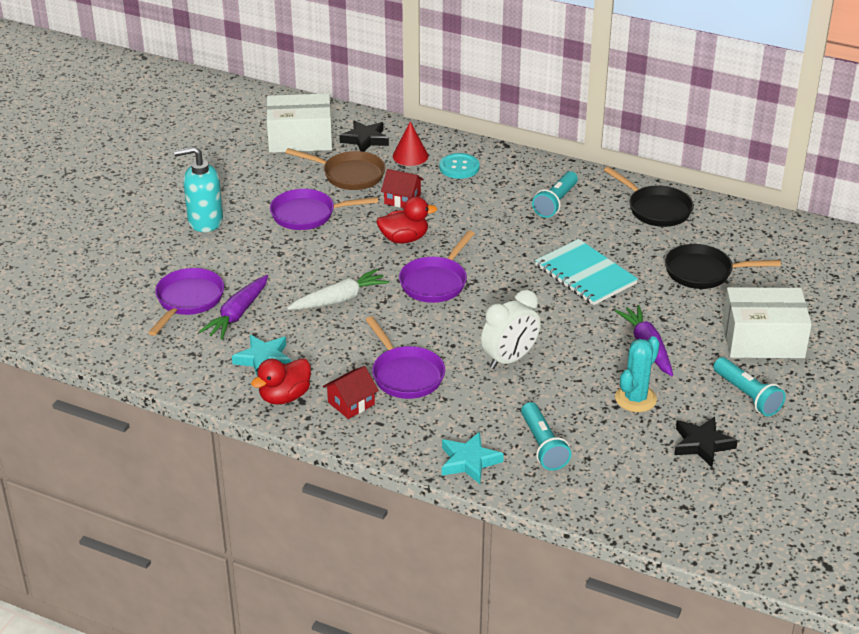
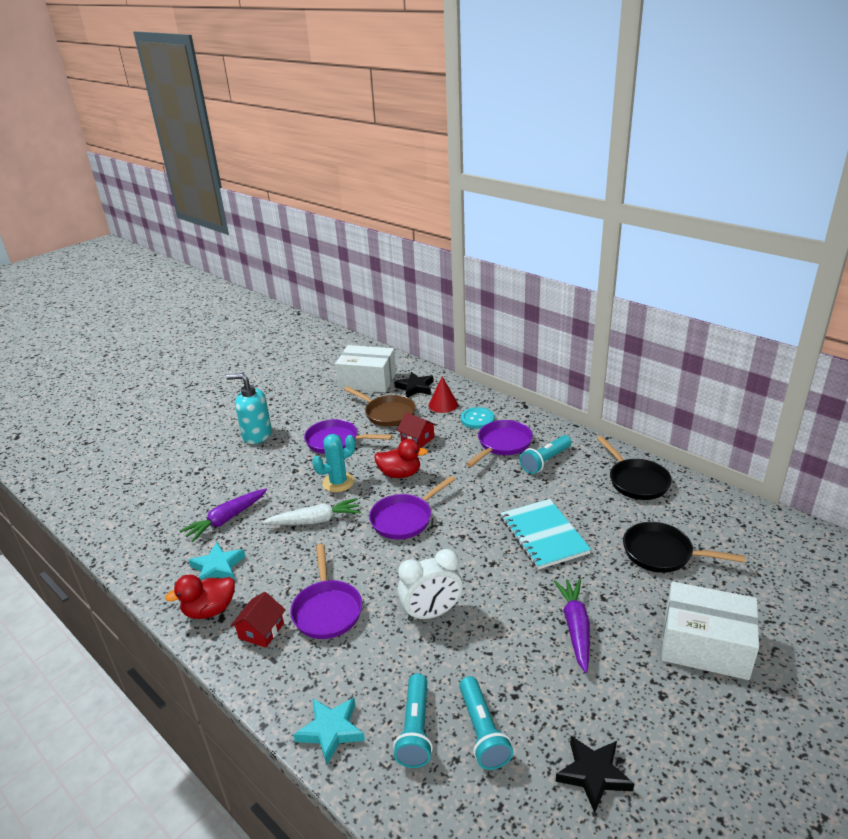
camera: 20 degrees right, 5 degrees down
purple pan [148,268,224,336] -> purple pan moved to [466,420,533,467]
red house [323,366,379,419] -> red house turned 45 degrees counterclockwise [230,592,286,648]
turquoise cactus [615,336,660,412] -> turquoise cactus moved to [312,434,356,492]
turquoise flashlight [713,357,786,417] -> turquoise flashlight moved to [459,676,513,770]

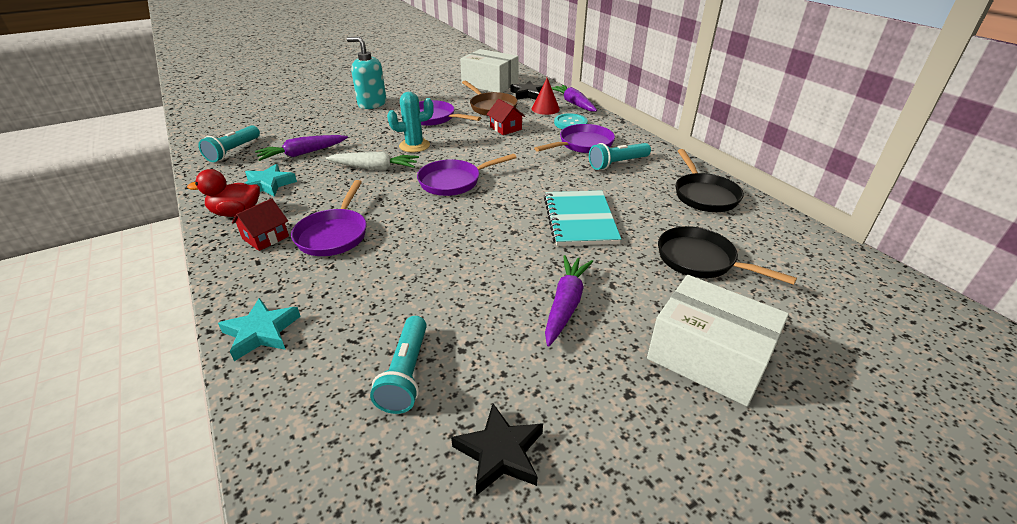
camera: 15 degrees right, 5 degrees up
red duck [374,439,428,478] -> none
turquoise flashlight [393,673,433,768] -> turquoise flashlight moved to [198,125,260,162]
white clock [397,549,463,621] -> none
none -> purple carrot [551,85,597,111]

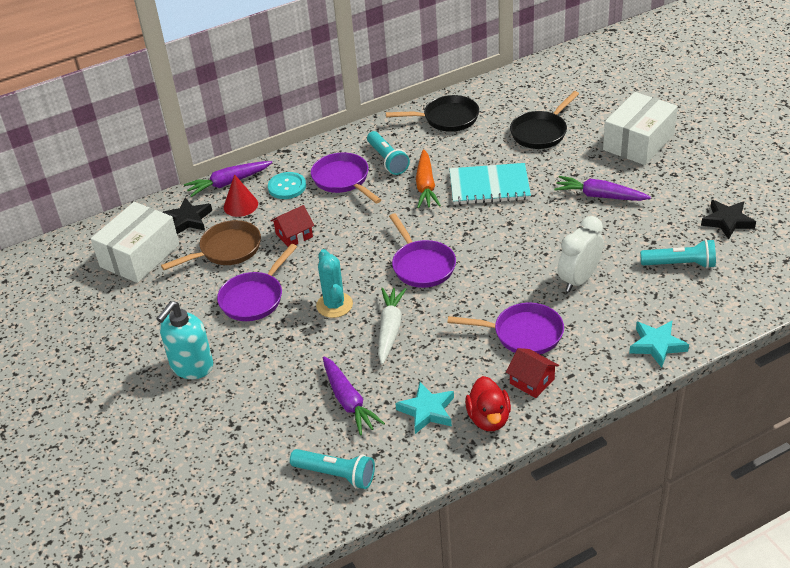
camera: 85 degrees left, 5 degrees up
none -> orange carrot [416,149,441,208]
none -> white clock [558,216,604,292]

